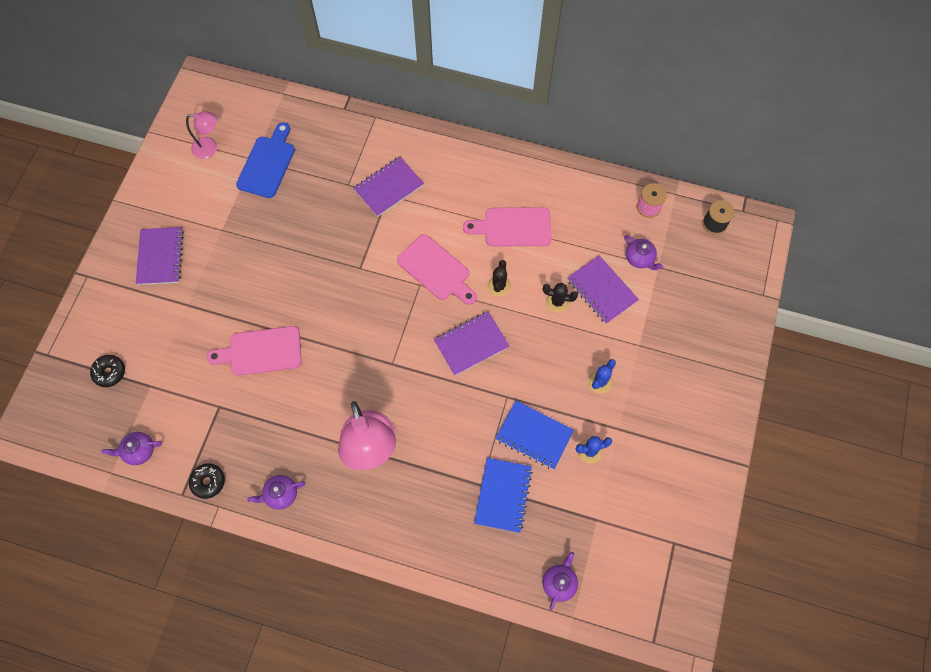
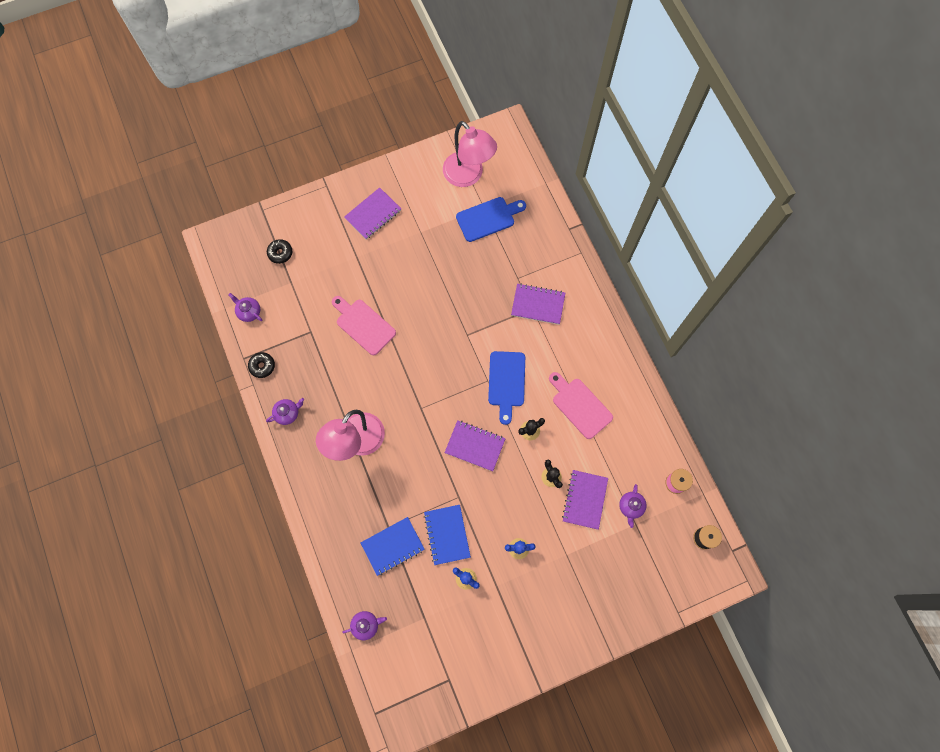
camera: 50 degrees right, 5 degrees up
pink lamp [186,111,217,159] -> pink lamp [443,121,497,187], size x1.89
purple teapot [247,475,305,510] -> purple teapot turned 120 degrees clockwise [266,398,304,425]
pink cutting board [397,234,477,305] -> blue cutting board [488,351,525,425]

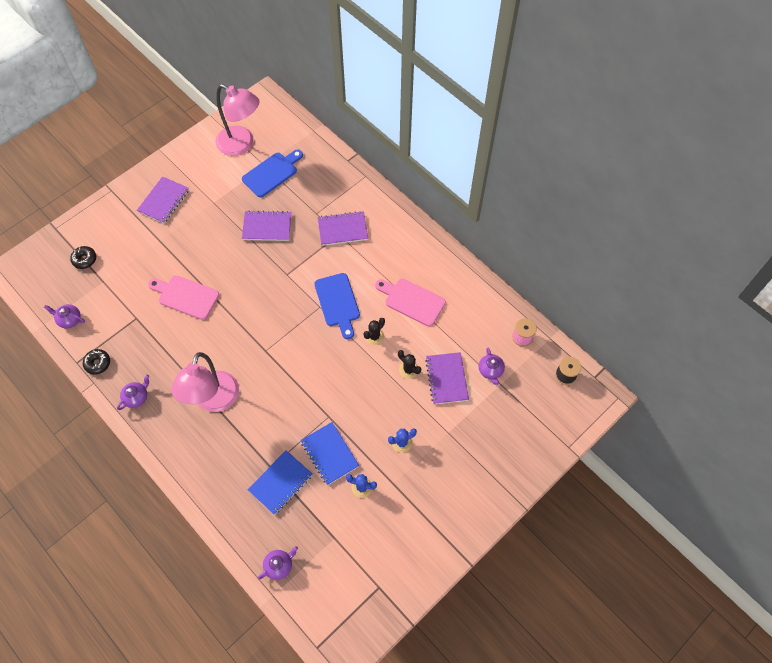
camera: 20 degrees left, 10 degrees down
purple notebook [445,420,506,471] -> purple notebook moved to [242,211,291,241]

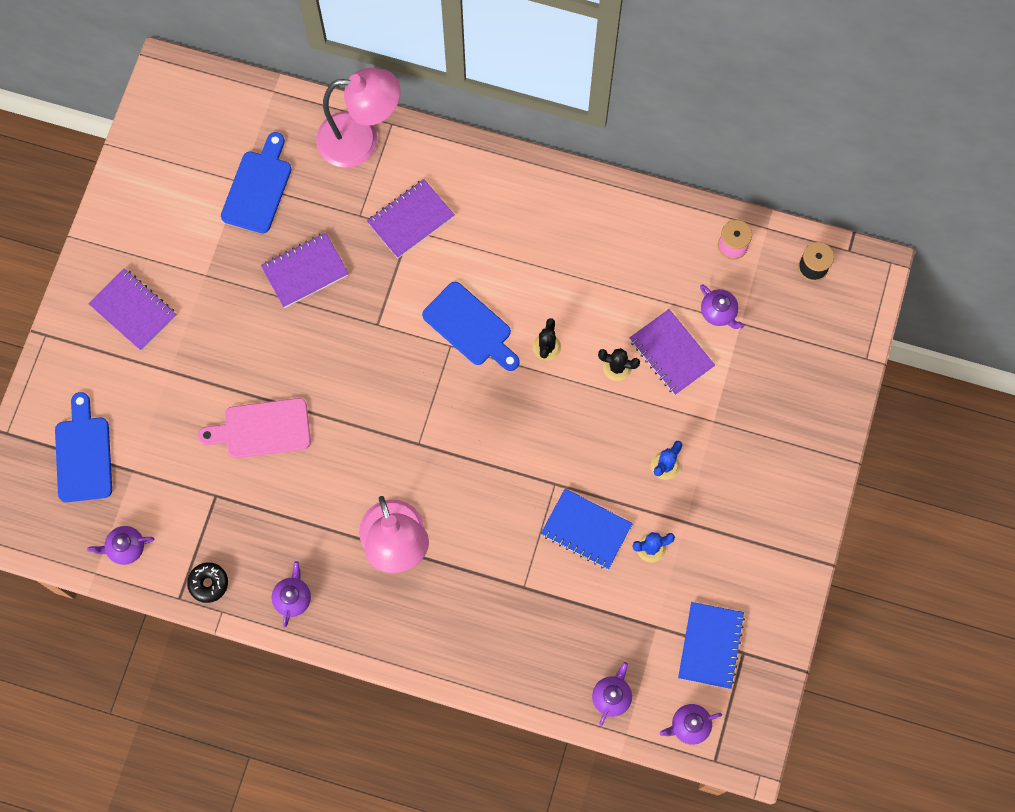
camera: 30 degrees left, 10 degrees up
black donut [70,246,96,269] -> blue cutting board [55,392,112,502]
purple notebook [137,176,189,224] -> purple notebook turned 45 degrees counterclockwise [88,268,176,351]
pink lamp [215,84,259,156] -> pink lamp moved to [316,68,401,168]
blue notebook [248,450,312,515] -> blue notebook moved to [678,602,745,689]
pink cutting board [375,279,446,326] -> none
none -> purple teapot [660,704,722,745]

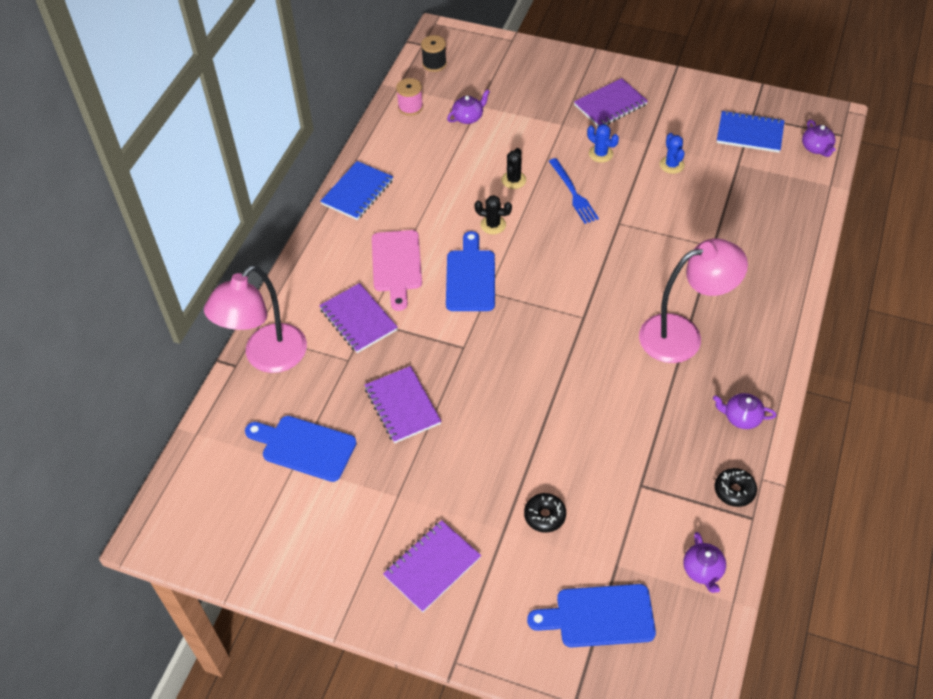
camera: 85 degrees left, 20 degrees down
pink cutting board [198,398,311,458] -> pink cutting board moved to [372,230,422,311]
pink lamp [316,68,401,168] -> pink lamp turned 150 degrees counterclockwise [204,265,307,373]
blue cutting board [422,282,520,371] -> blue cutting board turned 45 degrees counterclockwise [446,231,495,311]
blue notebook [541,488,633,569] -> blue notebook moved to [320,161,393,220]
purple teapot [592,662,632,726] -> none
purple notebook [629,309,715,395] -> purple notebook moved to [574,78,648,126]
none -> black donut [524,493,566,533]
none -> blue fork [549,158,599,224]

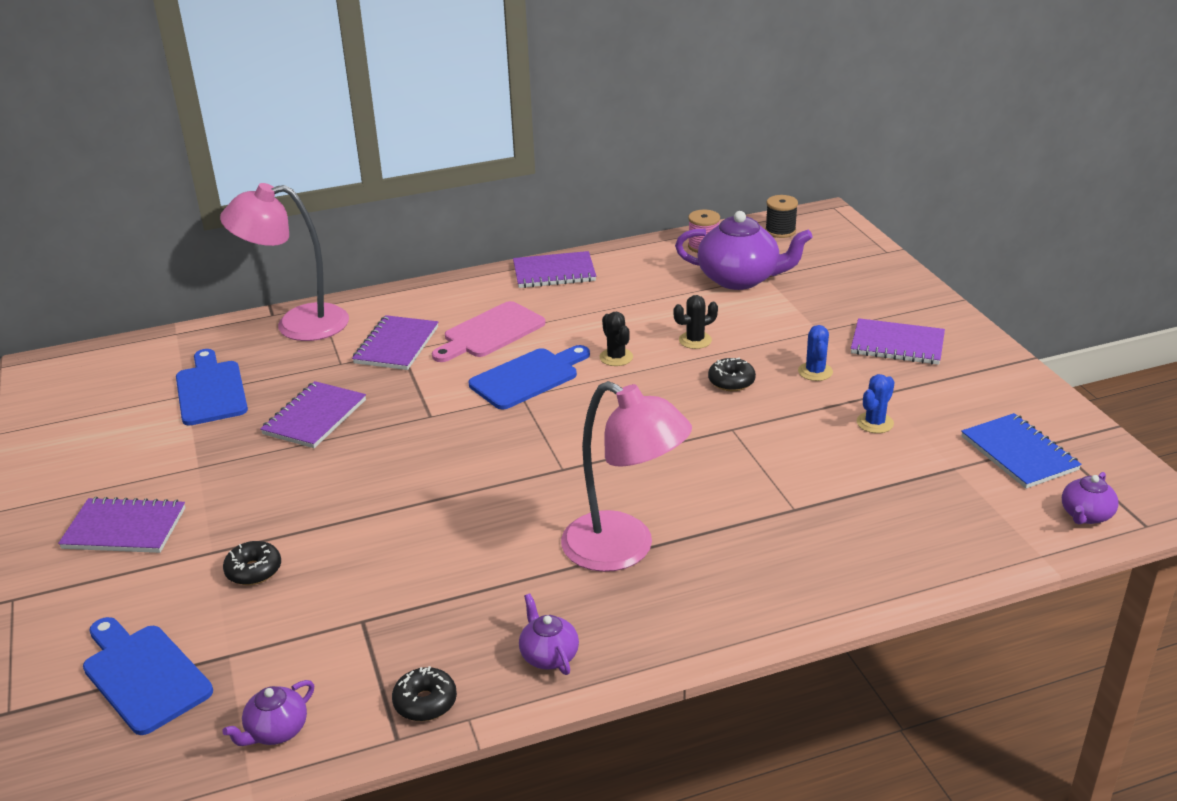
camera: 50 degrees right, 20 degrees down
blue notebook [320,161,393,220] -> purple notebook [513,251,596,288]
purple teapot [447,89,490,124] -> purple teapot [675,211,813,290], size x2.02
blue fork [549,158,599,224] -> black donut [708,358,756,391]

